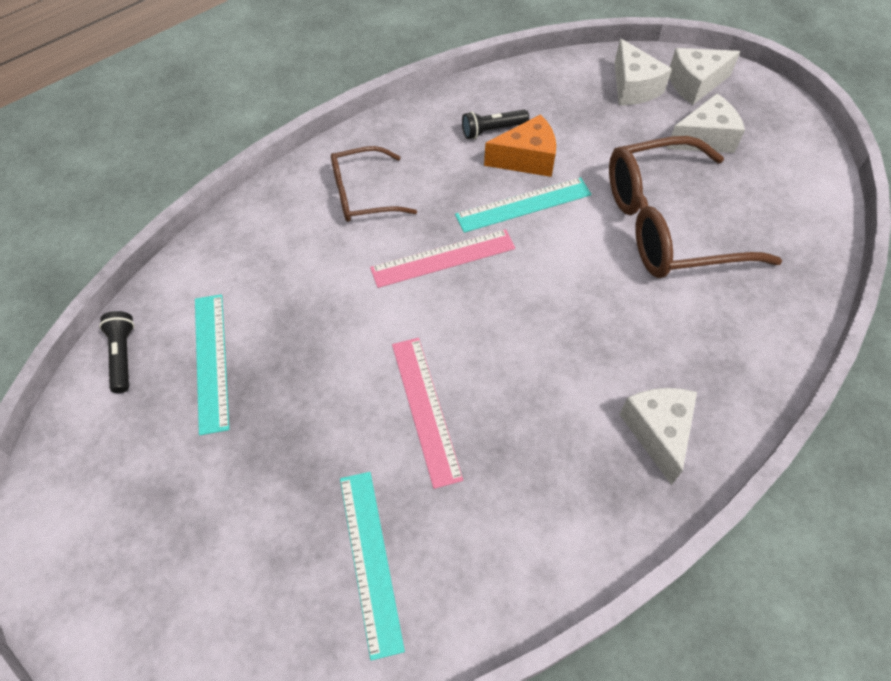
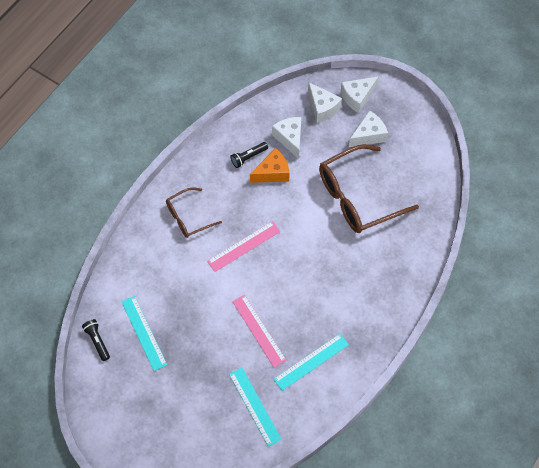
camera: 15 degrees left, 5 degrees up
turquoise ruler [455,177,592,233] -> turquoise ruler moved to [273,334,349,391]
white cheese [619,388,697,485] -> white cheese moved to [272,117,301,159]

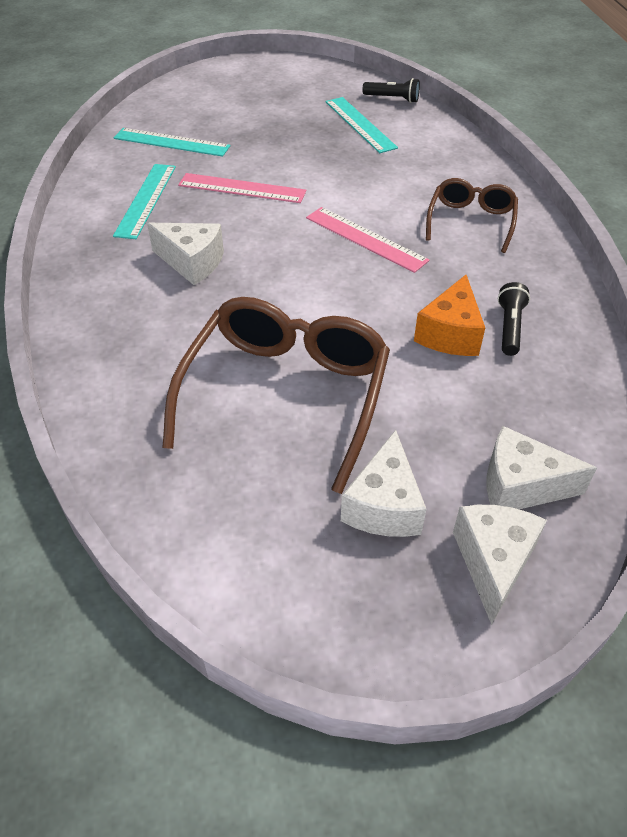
camera: 135 degrees right, 15 degrees down
turquoise ruler [122,296,167,371] -> turquoise ruler turned 45 degrees clockwise [325,97,398,153]
pink ruler [207,221,280,272] -> pink ruler turned 60 degrees counterclockwise [306,207,429,273]
white cheese [272,117,301,159] -> white cheese moved to [147,223,224,285]

